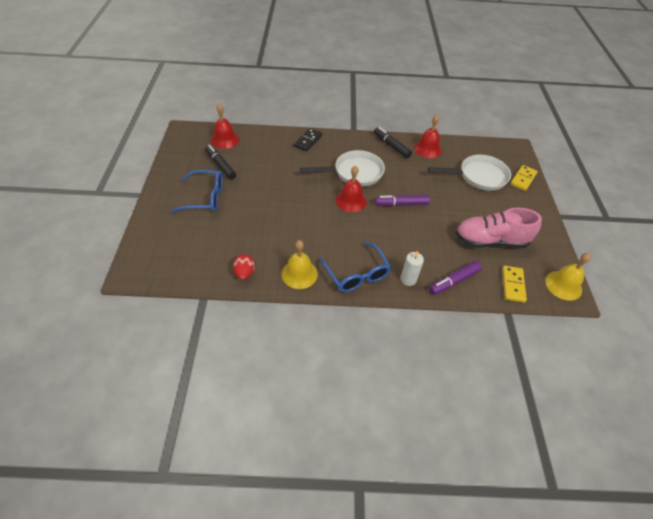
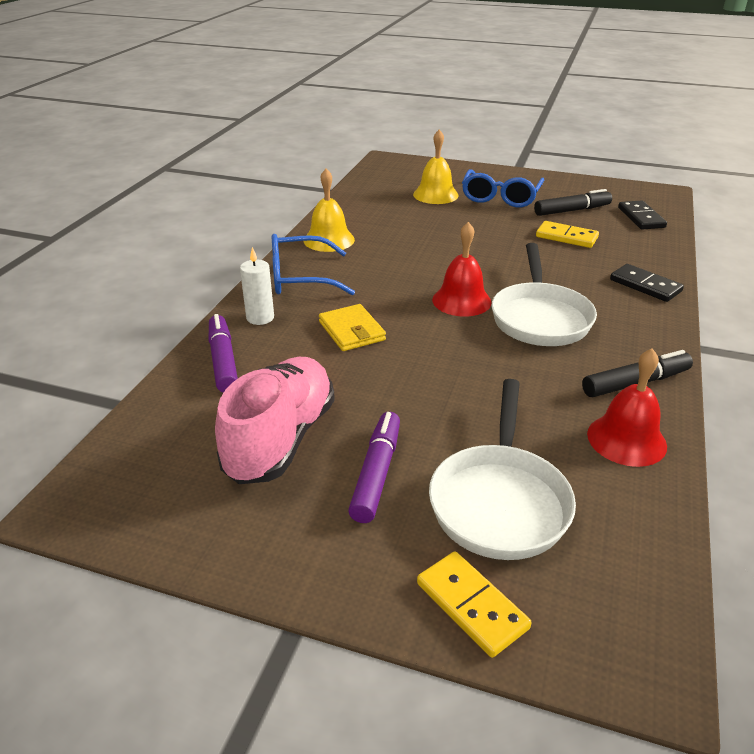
camera: 110 degrees right, 15 degrees down
red bell [211,104,239,149] -> black domino [618,200,667,229]
red egg [233,254,255,280] -> none
purple marker [375,195,430,206] -> purple marker moved to [348,412,400,523]
yellow domino [502,266,527,303] -> yellow domino moved to [536,221,599,248]
yellow bell [545,253,591,301] -> yellow bell moved to [413,129,458,204]
none -> yellow wallet [319,304,386,351]

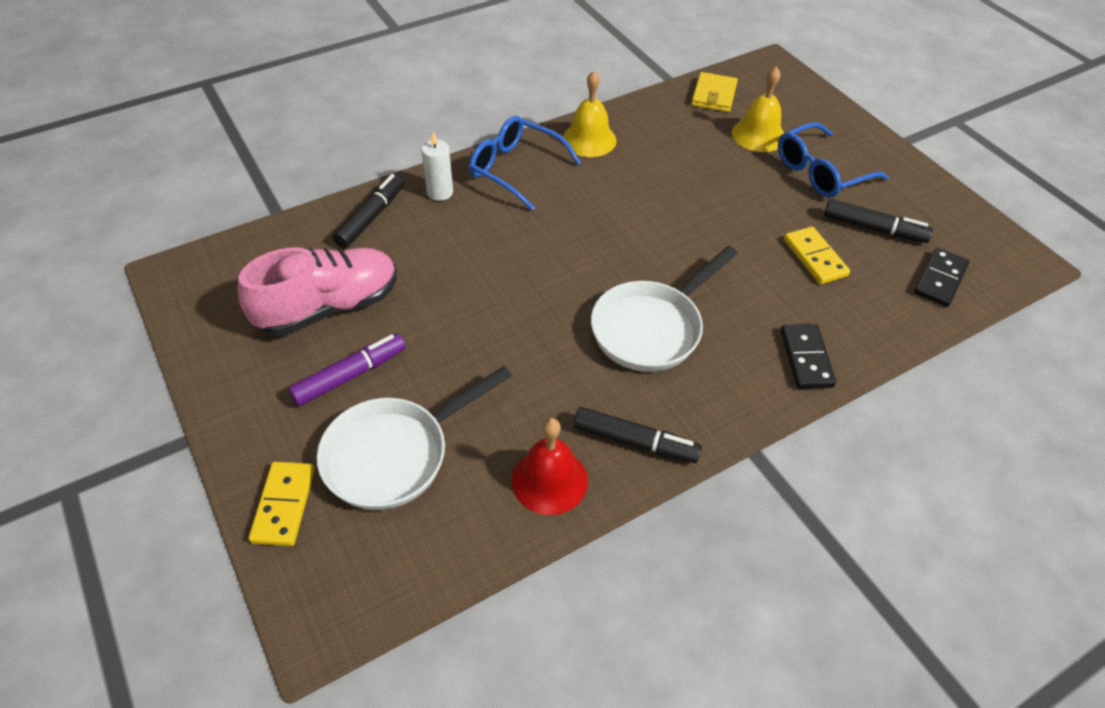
camera: 40 degrees right, 15 degrees up
purple marker [209,314,238,393] -> black marker [332,174,404,248]
yellow wallet [319,304,386,351] -> yellow wallet moved to [691,72,738,112]
red bell [432,222,492,316] -> none

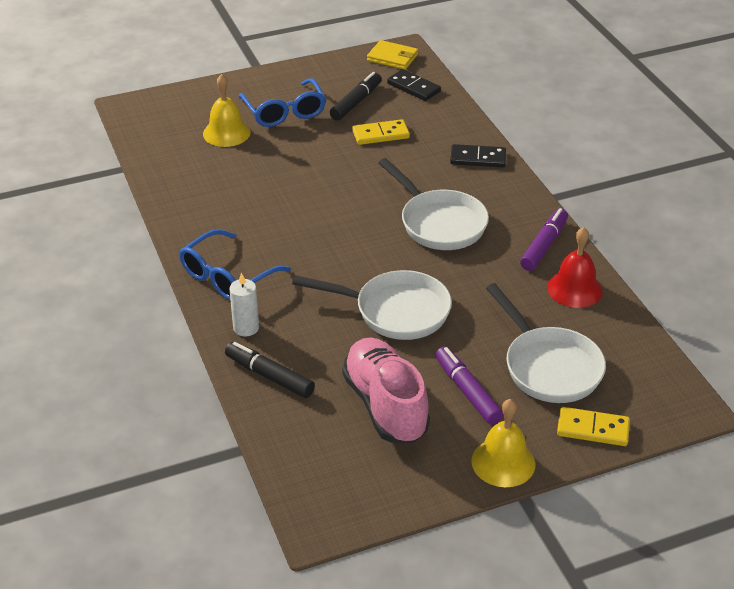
camera: 80 degrees left, 10 degrees down
yellow bell [563,71,617,157] -> yellow bell moved to [471,399,536,487]
black marker [573,407,702,463] -> purple marker [520,208,568,271]
yellow wallet [691,72,738,112] -> yellow wallet moved to [367,40,418,70]
none -> white pan [292,270,452,340]

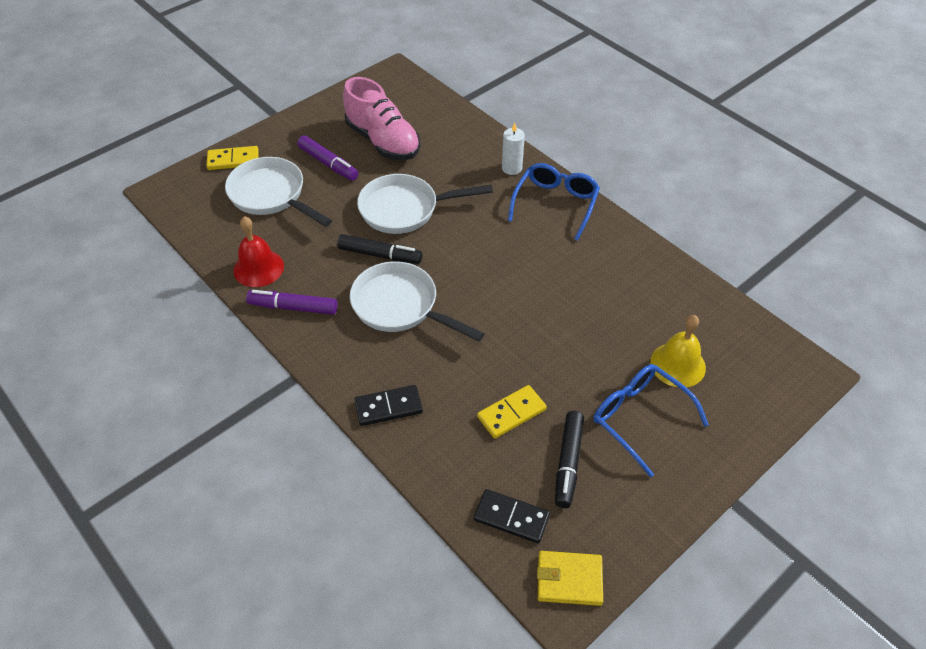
camera: 160 degrees right, 10 degrees up
black marker [225,342,315,398] -> black marker moved to [337,234,422,264]
yellow bell [471,399,536,487] -> none
purple marker [520,208,568,271] -> purple marker turned 90 degrees clockwise [246,290,338,315]

